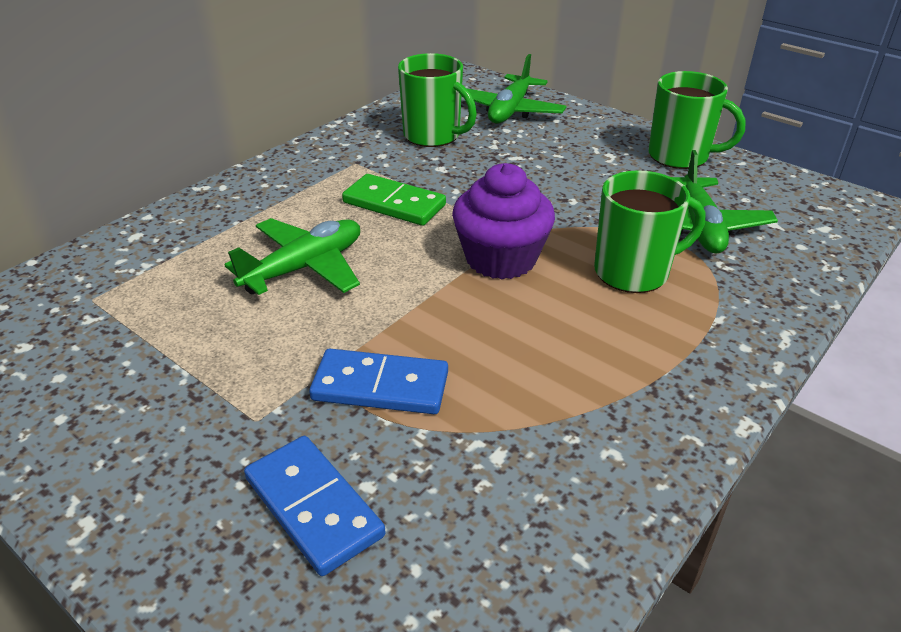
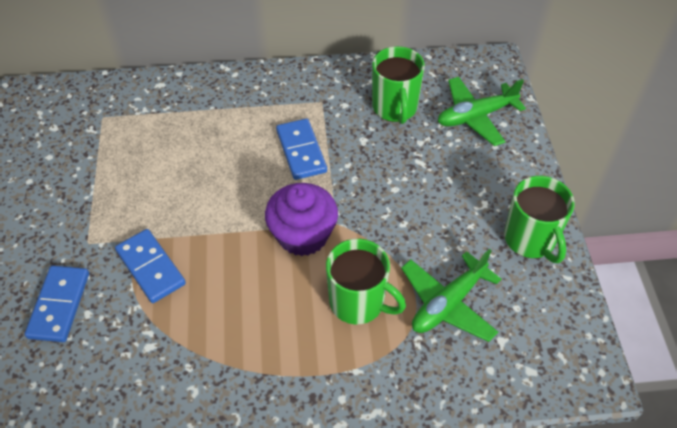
camera: 45 degrees right, 15 degrees up
green plane [224,218,360,295] -> none
green domino [342,174,446,226] -> blue domino [276,118,327,180]

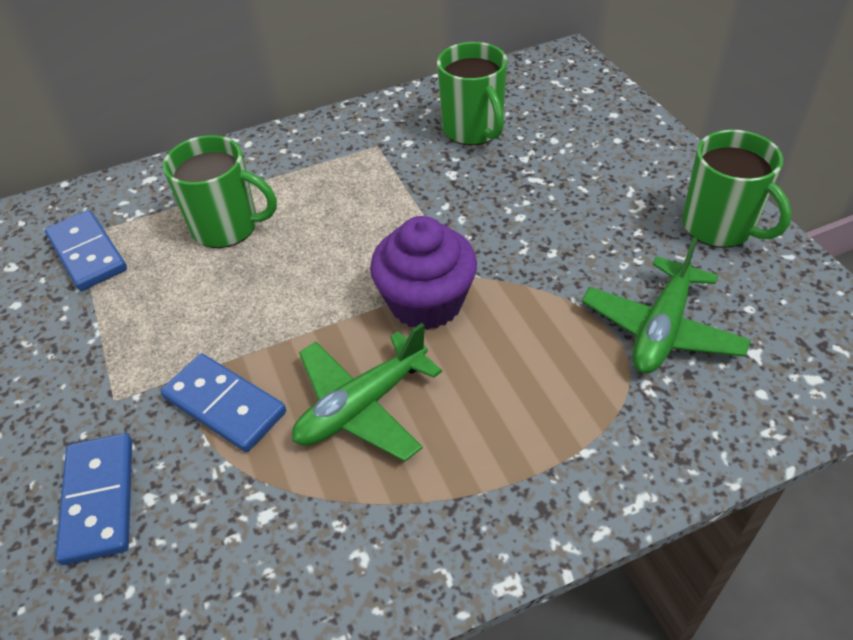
camera: 15 degrees left, 5 degrees down
blue domino [276,118,327,180] -> blue domino moved to [45,210,127,291]
green mug [326,239,406,324] -> green mug moved to [163,135,277,248]
green plane [438,77,526,146] -> green plane moved to [292,323,442,462]

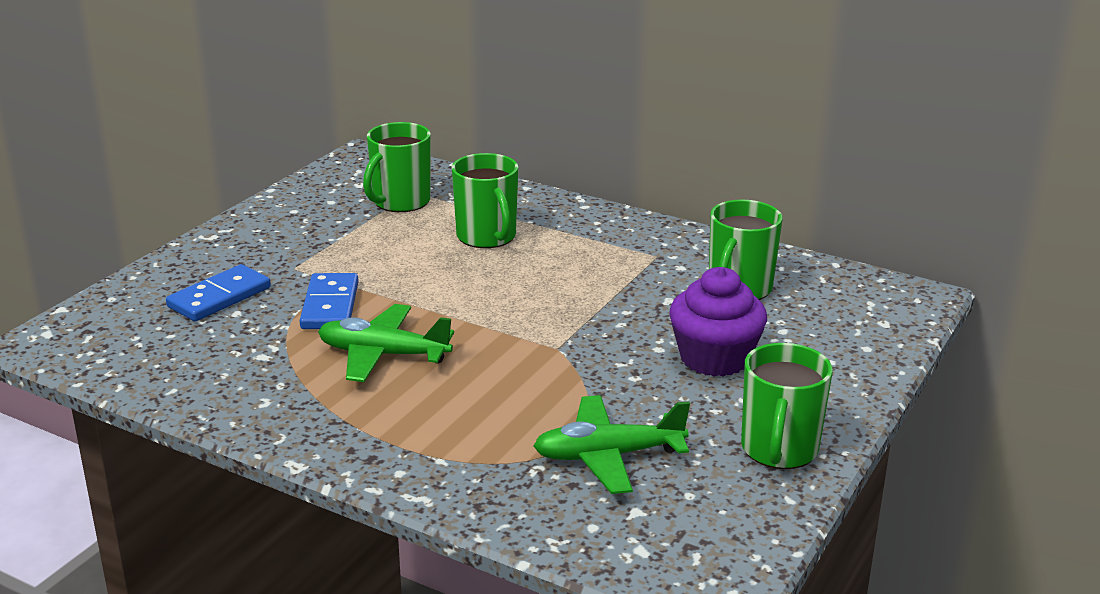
camera: 50 degrees right, 20 degrees down
blue domino [45,210,127,291] -> green mug [363,122,431,212]
purple cupcake [370,216,477,330] -> purple cupcake moved to [669,267,767,377]

